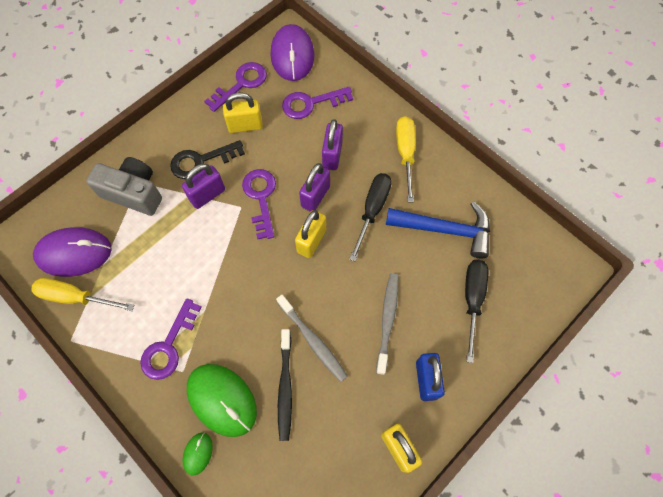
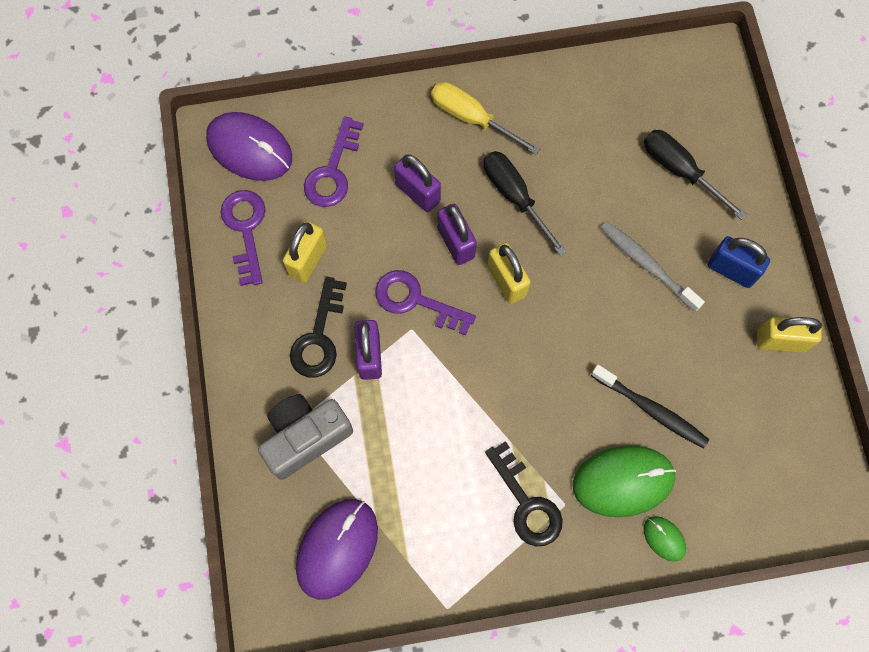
camera: 55 degrees left, 5 degrees up
yellow screwdriver [31,278,134,311] -> none
purple key [140,298,202,380] -> black key [485,441,563,546]
grey toothbrush [276,295,348,382] -> none
blue hammer [386,201,490,258] -> none

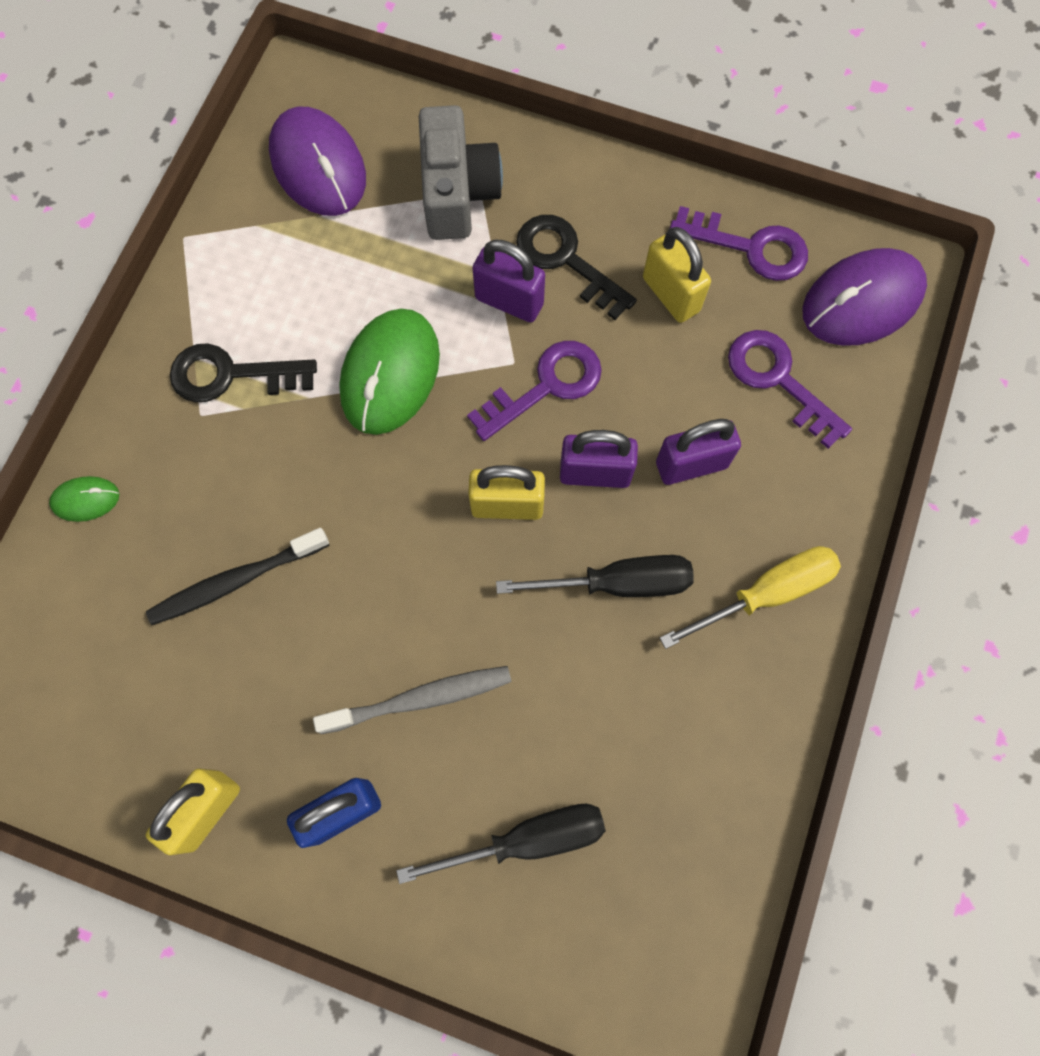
camera: 120 degrees right, 0 degrees up
green mouse [573,446,676,517] -> green mouse moved to [339,309,440,435]

